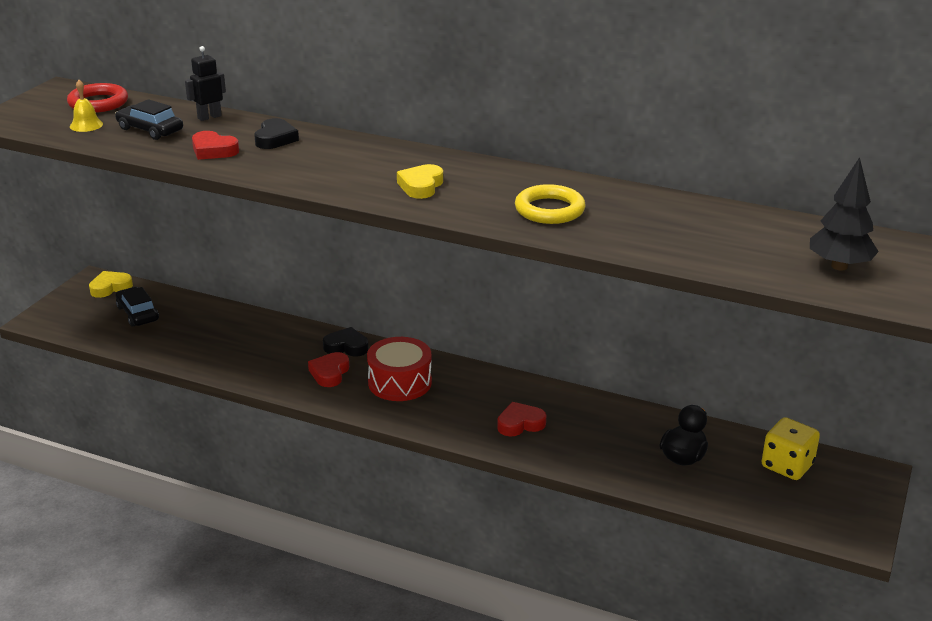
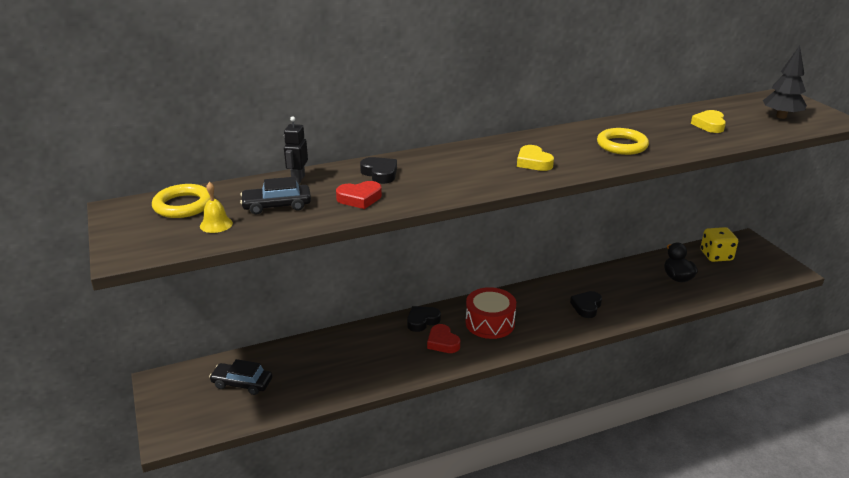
camera: 45 degrees left, 0 degrees up
red ring [67,83,128,113] -> yellow ring [152,184,210,218]
yellow heart [89,271,133,298] -> yellow heart moved to [691,110,726,133]
red heart [497,402,546,436] -> black heart [570,291,602,318]

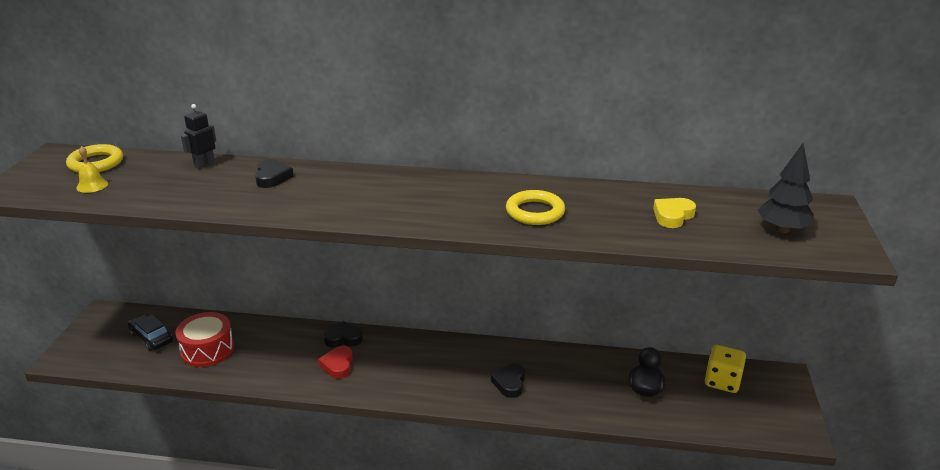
camera: 30 degrees right, 0 degrees up
black car [240,177,311,214] -> none
red heart [336,181,382,209] -> none
red drum [466,287,516,339] -> red drum moved to [176,312,234,367]
yellow heart [517,145,554,171] -> none
black heart [570,291,602,318] -> black heart turned 45 degrees counterclockwise [491,364,525,398]

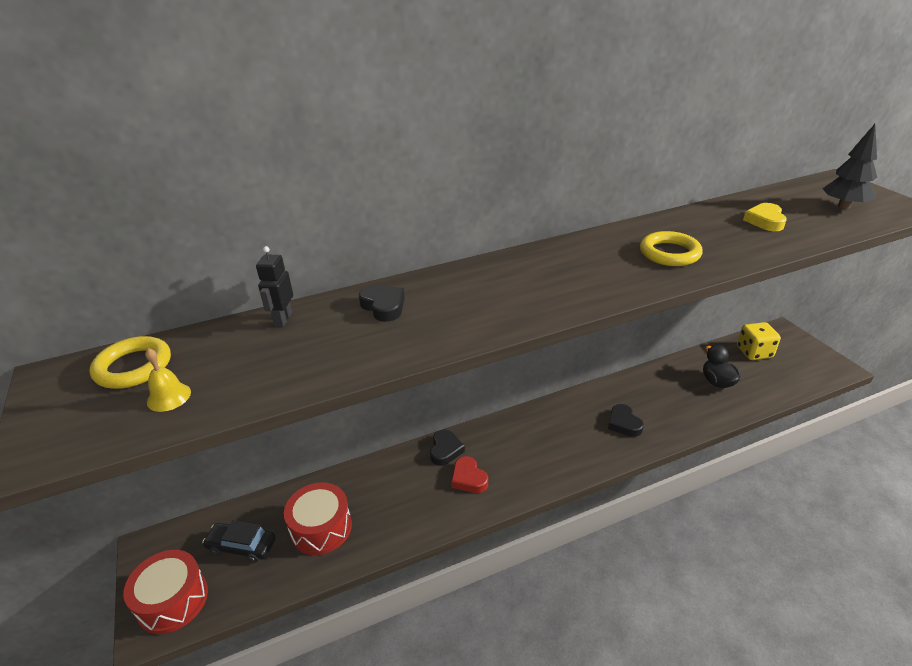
camera: 30 degrees left, 5 degrees up
black heart [324,321,363,348] -> black heart turned 135 degrees clockwise [430,430,465,466]
none -> red drum [123,550,208,634]

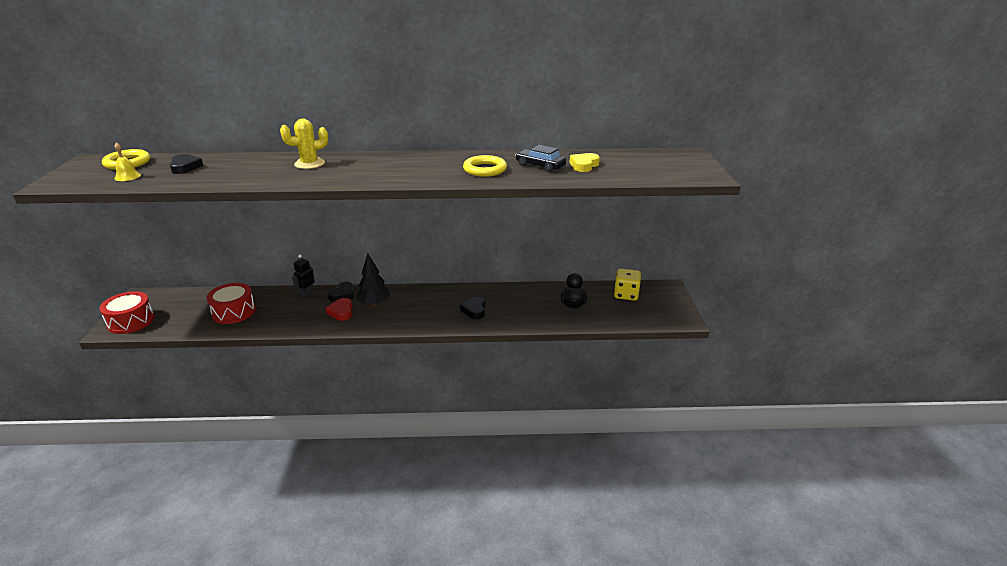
camera: 20 degrees right, 5 degrees down
black car [202,520,276,563] -> black car moved to [515,145,566,172]
black robot [256,246,293,327] -> black robot moved to [292,255,315,298]
black heart [359,286,405,322] -> black heart moved to [169,154,203,174]
black tree [822,124,877,209] -> black tree moved to [357,253,390,307]
none -> yellow cactus [280,119,328,169]

